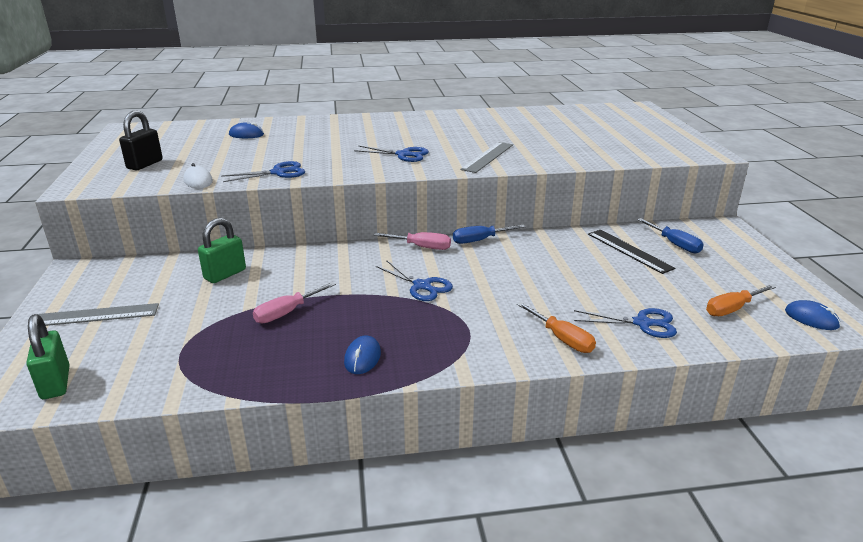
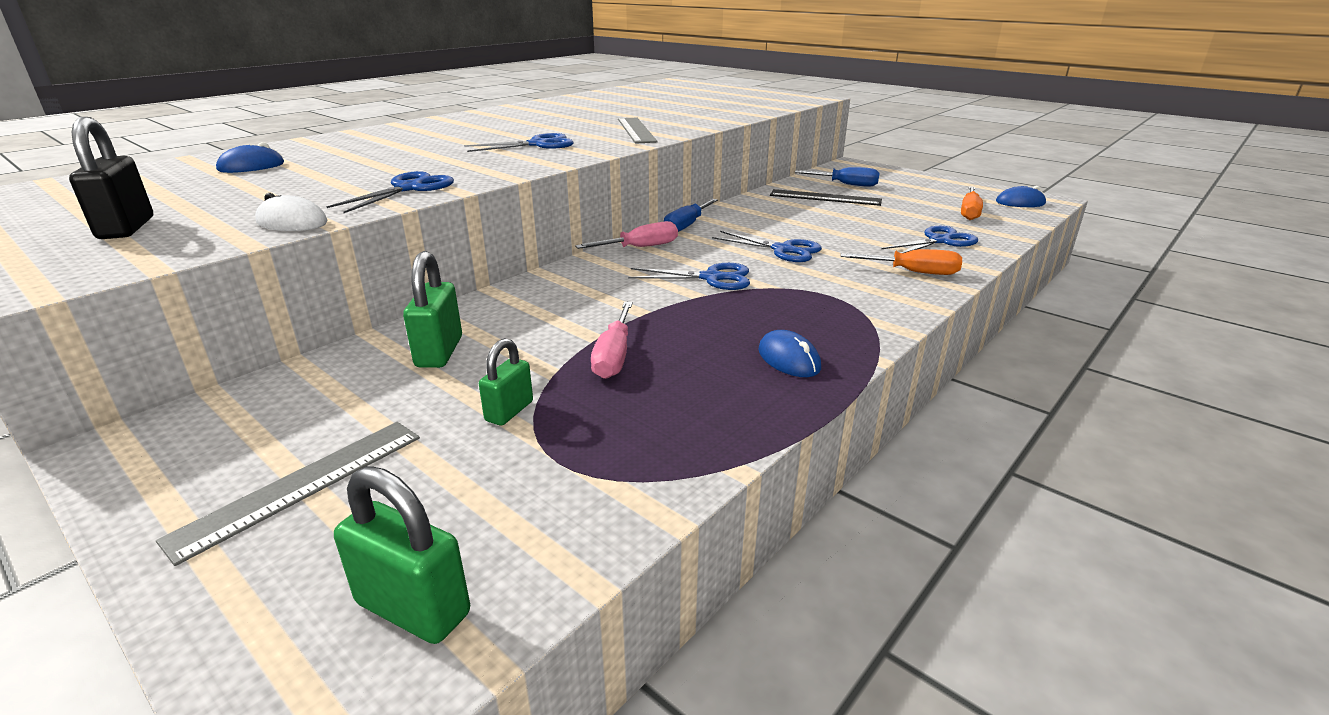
camera: 40 degrees left, 0 degrees up
none -> green padlock [479,338,533,426]
none -> blue scissors [712,231,822,262]

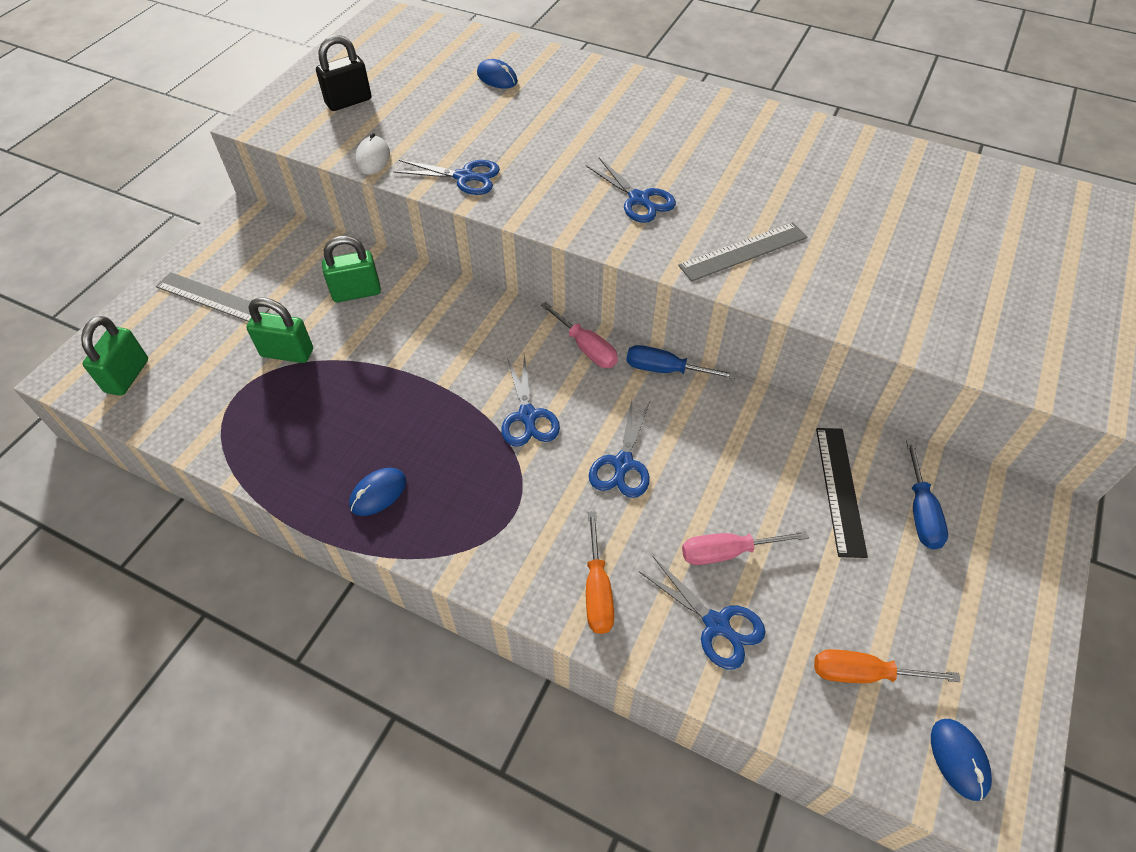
camera: 75 degrees right, 25 degrees up
green padlock [479,338,533,426] -> green padlock [247,298,313,363], size x1.51
pink screwdriver [591,302,633,379] -> pink screwdriver moved to [682,531,809,565]

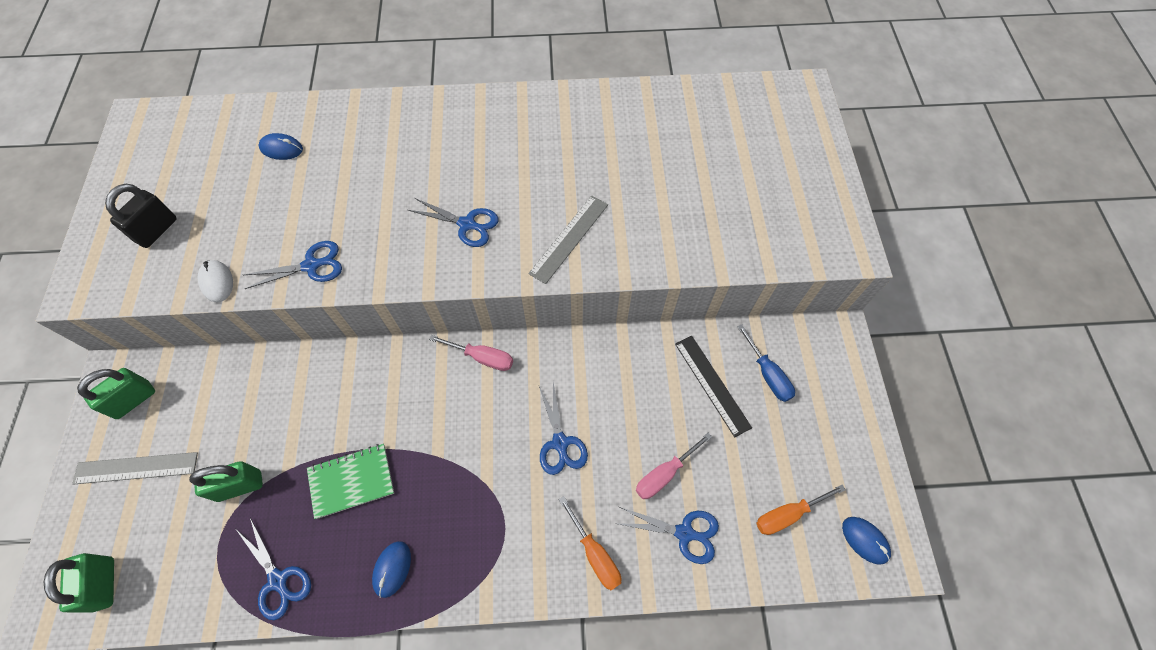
camera: 30 degrees left, 10 degrees up
green padlock [322,236,381,302] -> green padlock moved to [77,368,155,419]
blue scissors [501,353,560,447] -> blue scissors moved to [236,517,311,620]
blue screwdriver [626,345,736,379] -> none
none -> green notebook [307,444,394,519]

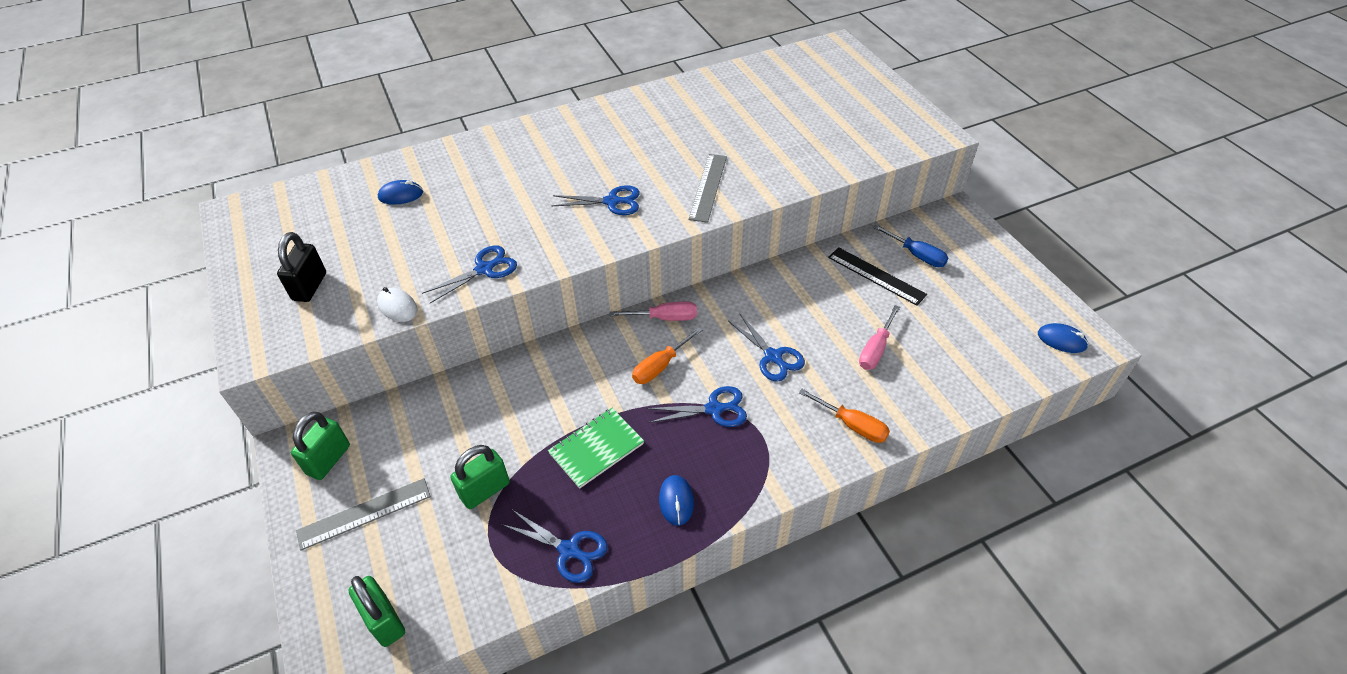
camera: 20 degrees left, 15 degrees down
blue scissors [615,507,719,564] -> blue scissors moved to [647,386,747,427]
orange screwdriver [756,484,846,535] -> orange screwdriver moved to [632,327,702,384]

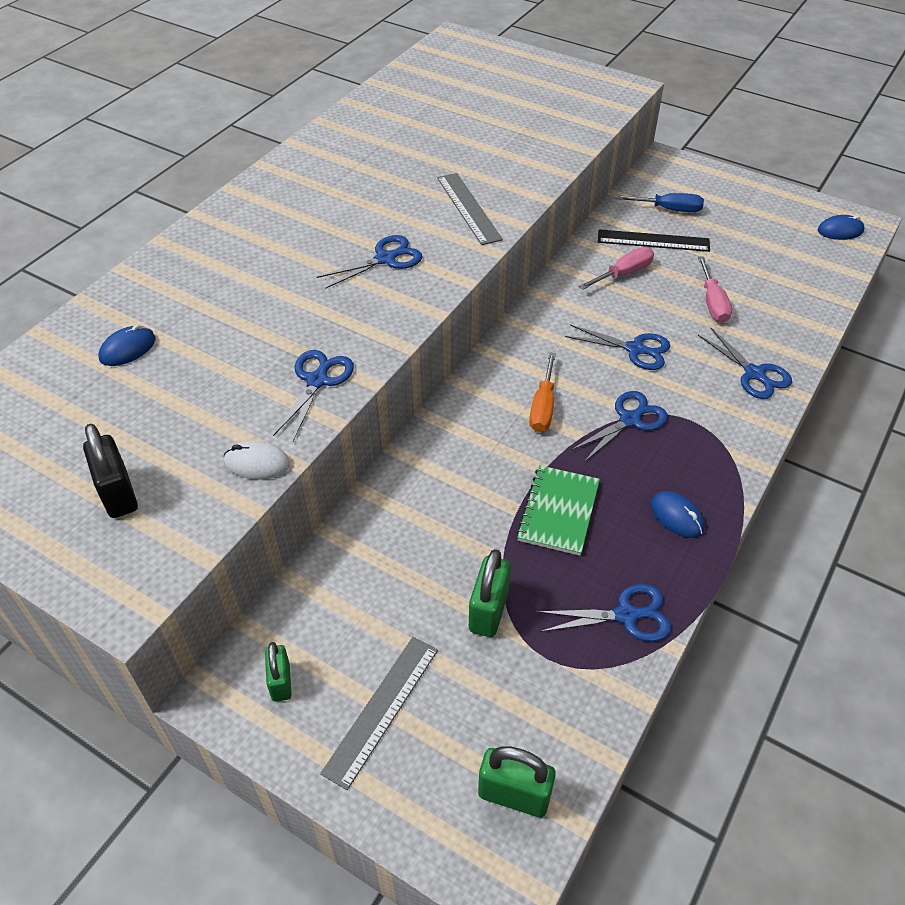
camera: 35 degrees left, 0 degrees up
green padlock [291,412,350,480] -> green padlock [265,642,292,702], size x0.66
pink screwdriver [610,302,697,321] -> pink screwdriver moved to [579,247,654,290]
orange screwdriver [799,389,890,443] -> blue scissors [698,328,792,399]

